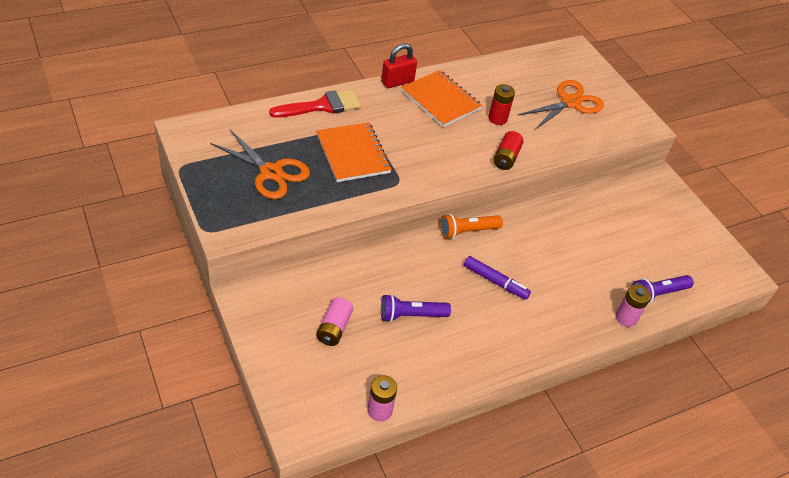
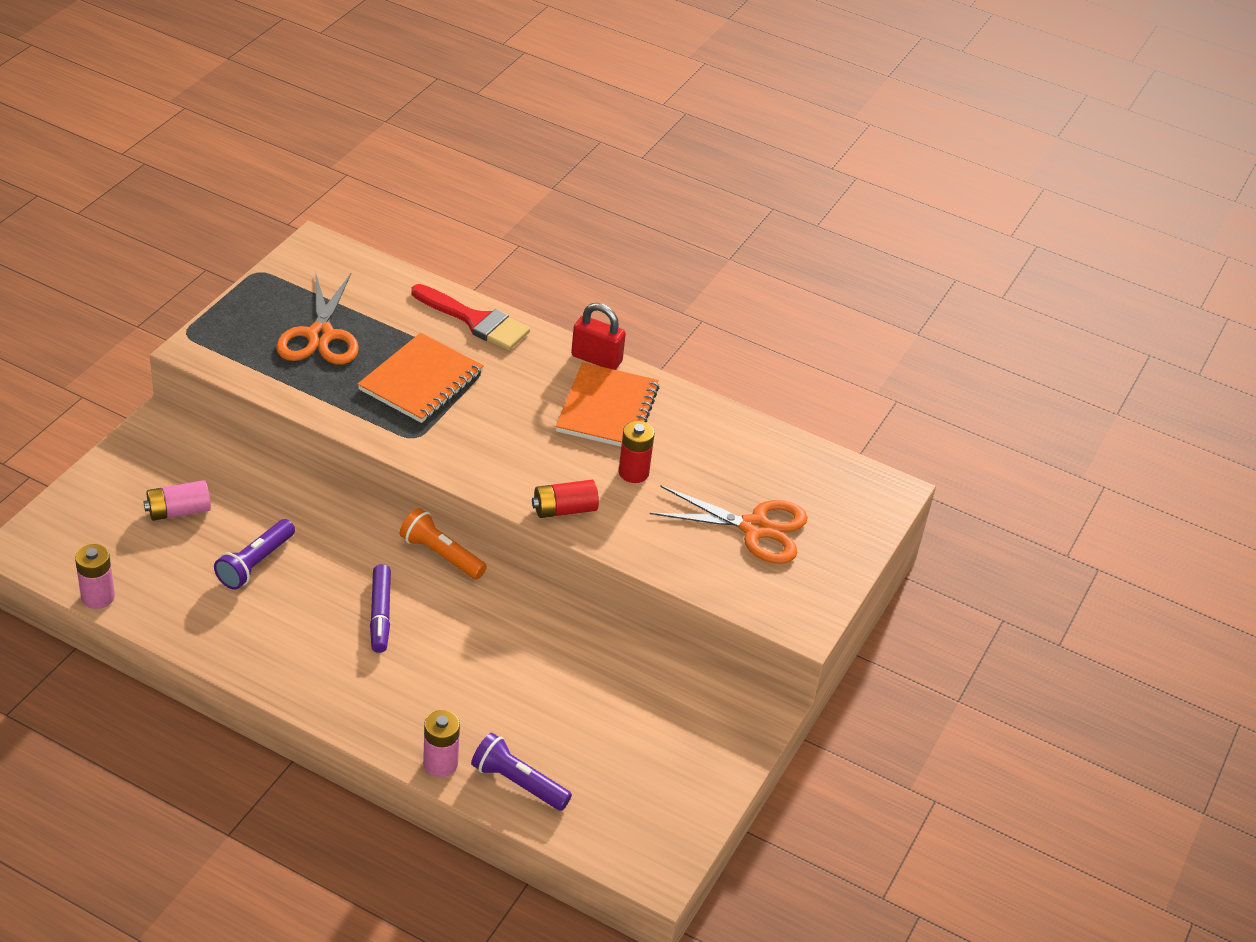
camera: 55 degrees right, 5 degrees down
purple flashlight [381,294,451,322] -> purple flashlight turned 105 degrees counterclockwise [214,519,295,590]

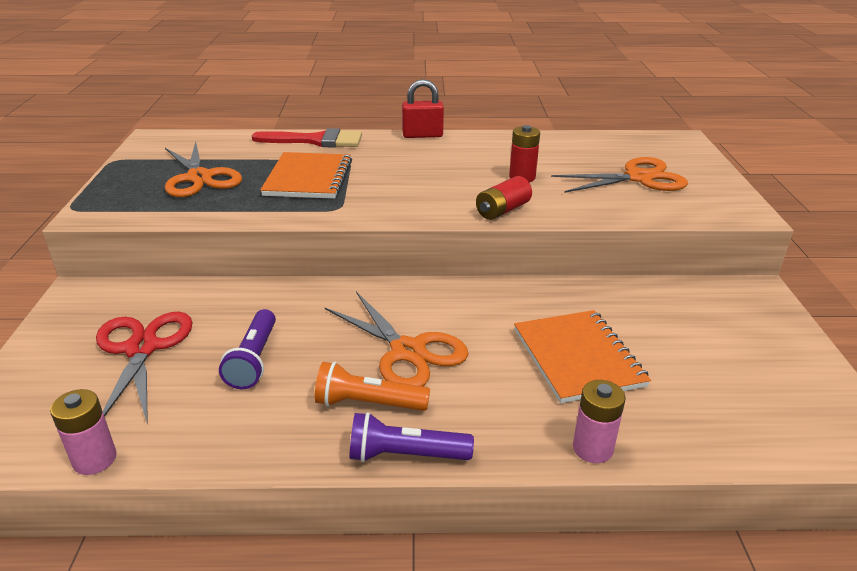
camera: 25 degrees left, 10 degrees down
pink battery [144,480,211,521] -> red scissors [96,312,193,425]
purple marker [370,564,391,653] -> orange scissors [325,291,468,386]
orange flashlight [400,508,487,579] -> orange flashlight moved to [314,362,430,411]
purple flashlight [471,733,572,811] -> purple flashlight moved to [350,412,474,462]
orange notebook [556,362,659,447] -> orange notebook moved to [514,310,651,403]

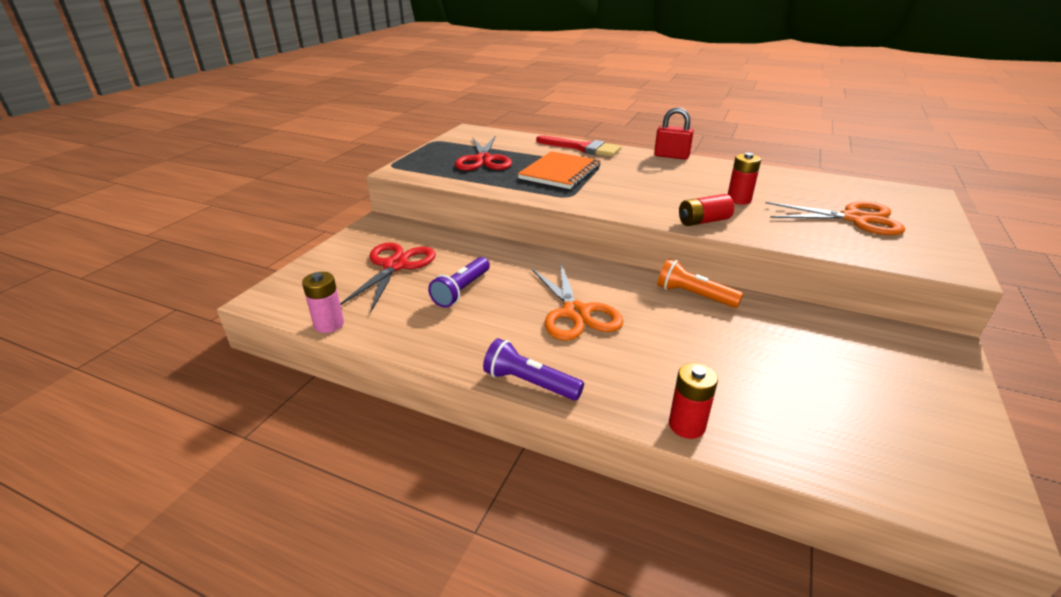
camera: 25 degrees right, 0 degrees up
orange scissors [165,142,242,197] -> red scissors [455,135,512,171]
orange flashlight [314,362,430,411] -> orange flashlight moved to [657,259,743,308]
orange notebook [514,310,651,403] -> none
pink battery [573,380,625,463] -> red battery [669,363,718,439]

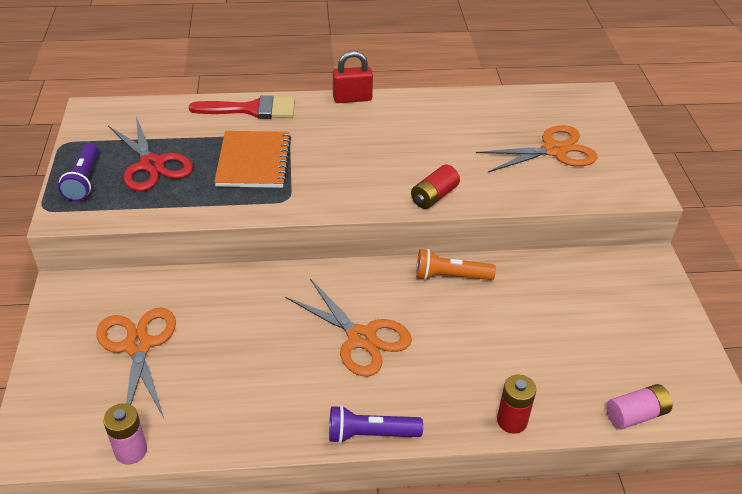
camera: 30 degrees left, 10 degrees up
red scissors [340,242,436,312] -> orange scissors [97,308,176,418]
purple flashlight [428,257,490,308] -> purple flashlight moved to [58,143,99,202]
red battery [728,153,761,205] -> none
none -> pink battery [606,384,673,429]

